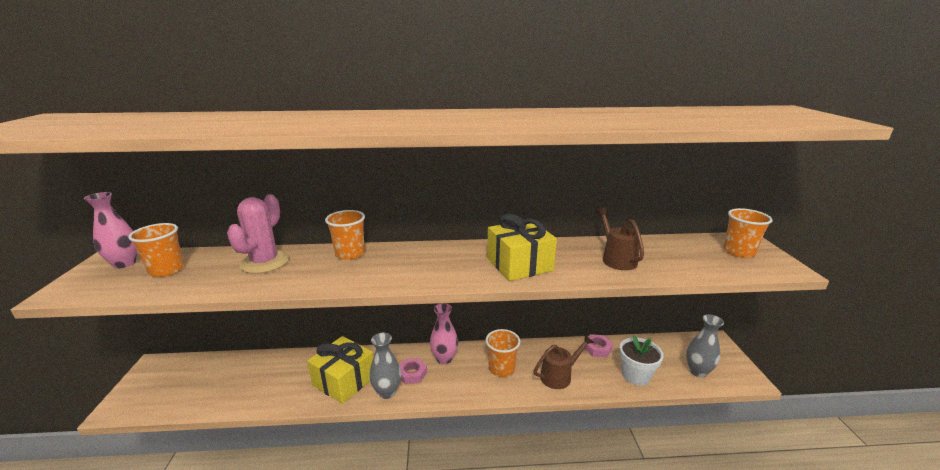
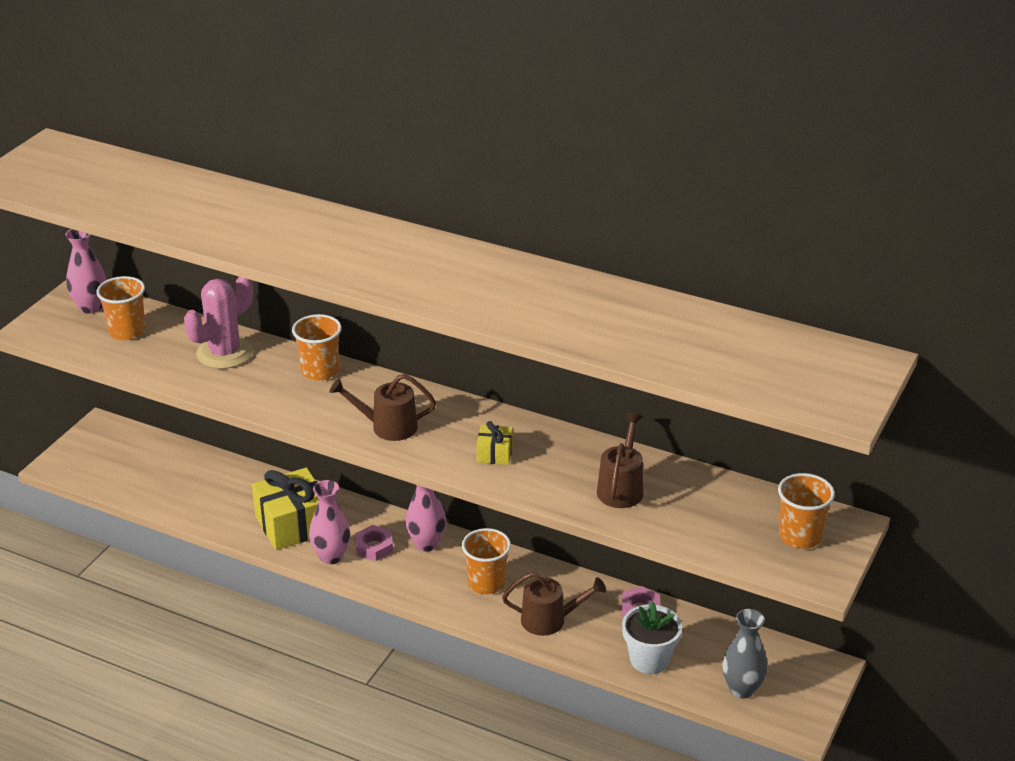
camera: 30 degrees right, 10 degrees up
grey vase [369,332,401,399] -> pink vase [309,480,350,564]
yellow gift [487,214,557,281] -> yellow gift [477,421,513,465], size x0.49
none -> brown watering can [330,374,436,441]

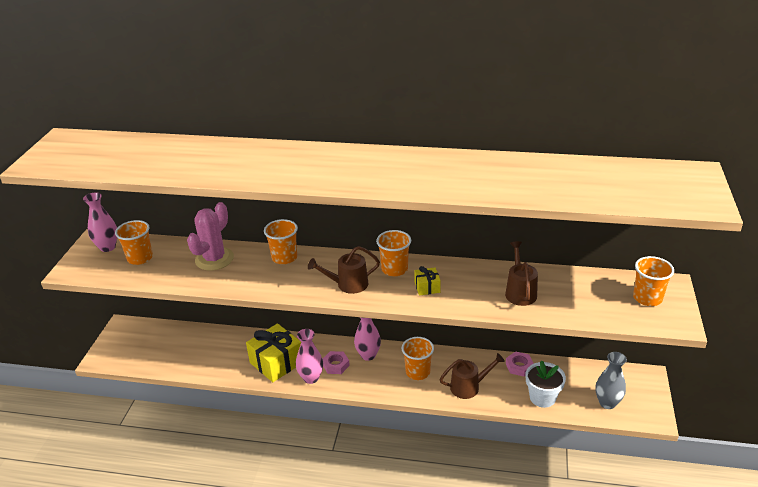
camera: 15 degrees left, 0 degrees up
none -> orange cup [376,230,411,276]

